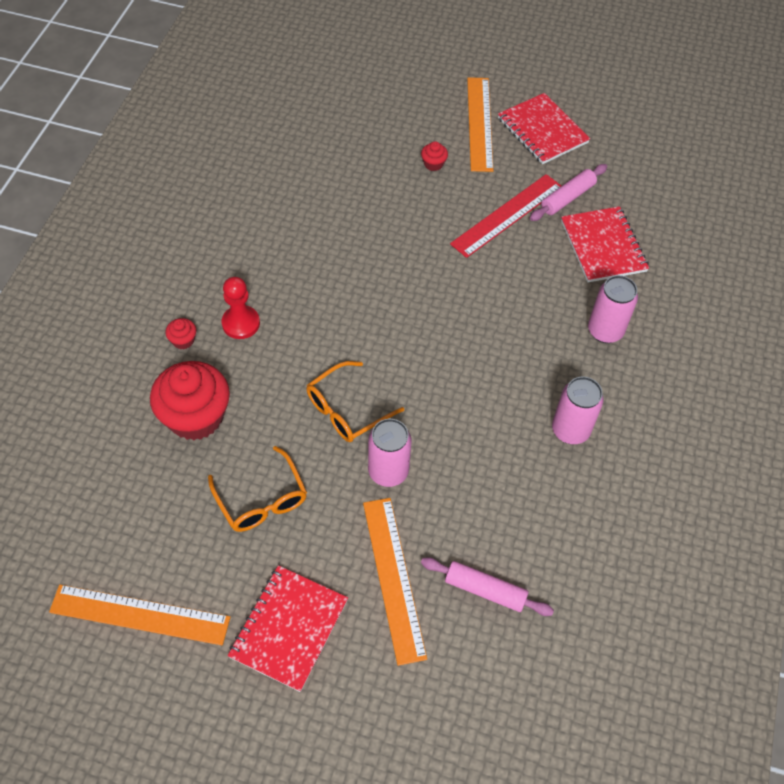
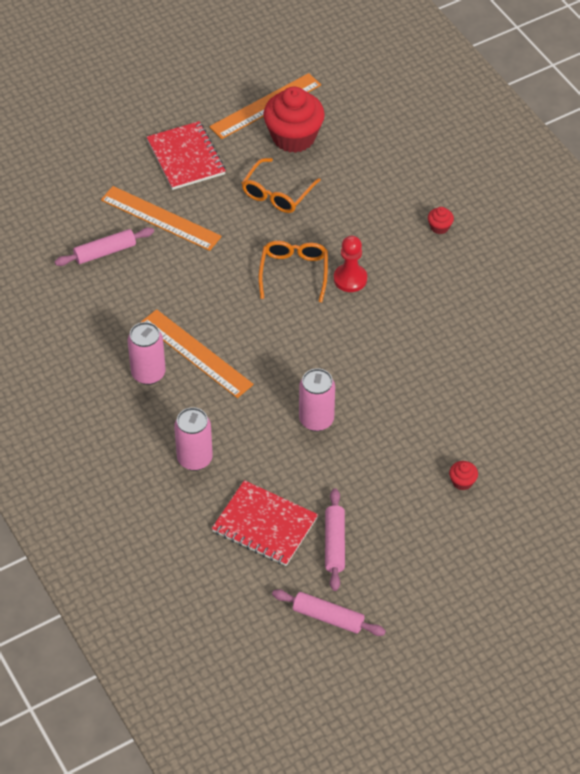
camera: 135 degrees right, 5 degrees down
red cupcake [150,361,230,440] -> red cupcake moved to [263,87,325,153]
orange glasses [208,446,307,532] -> orange glasses turned 75 degrees counterclockwise [242,158,321,213]
red pawn [222,277,260,339] -> red pawn moved to [334,236,367,292]
pink can [368,419,411,487] -> pink can moved to [299,368,335,431]
red ruler [450,174,561,258] -> none
orange ruler [467,77,493,172] -> orange ruler moved to [140,309,254,398]
red notebook [498,93,590,164] -> none
none -> pink rolling pin [272,589,386,636]

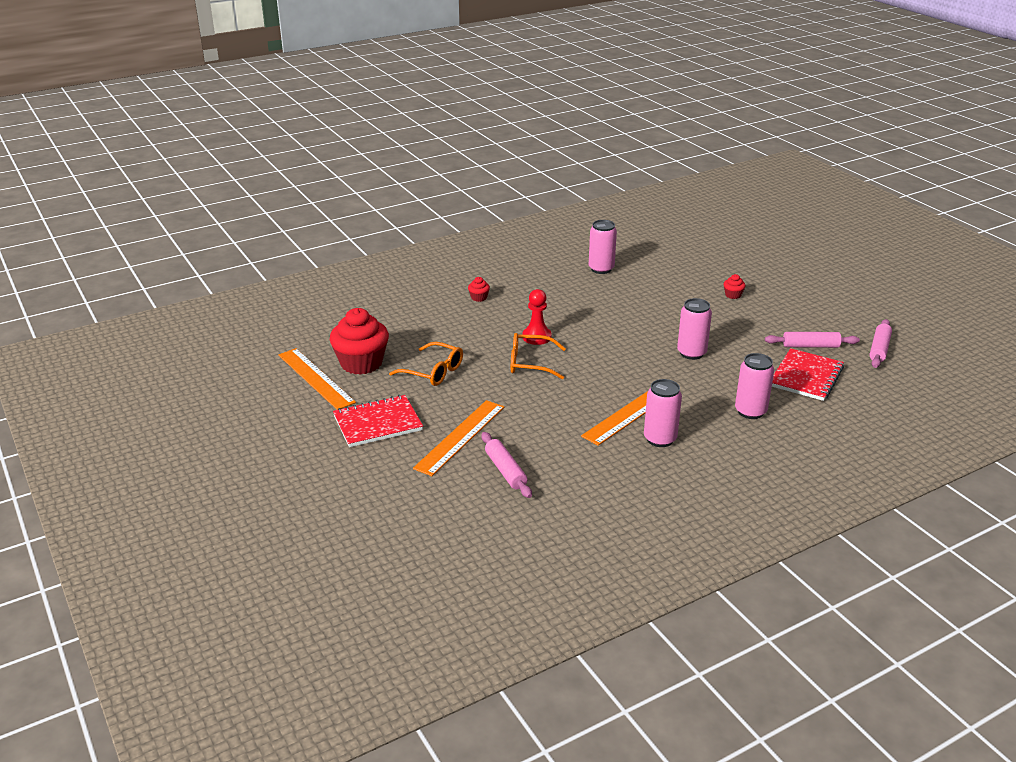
camera: 90 degrees left, 20 degrees down
none -> pink can [589,220,617,274]

